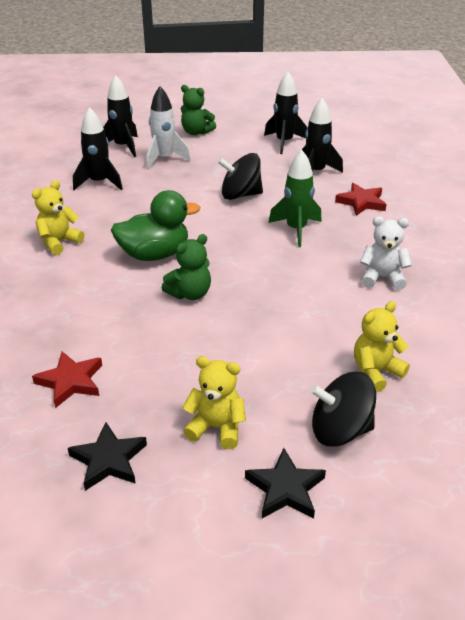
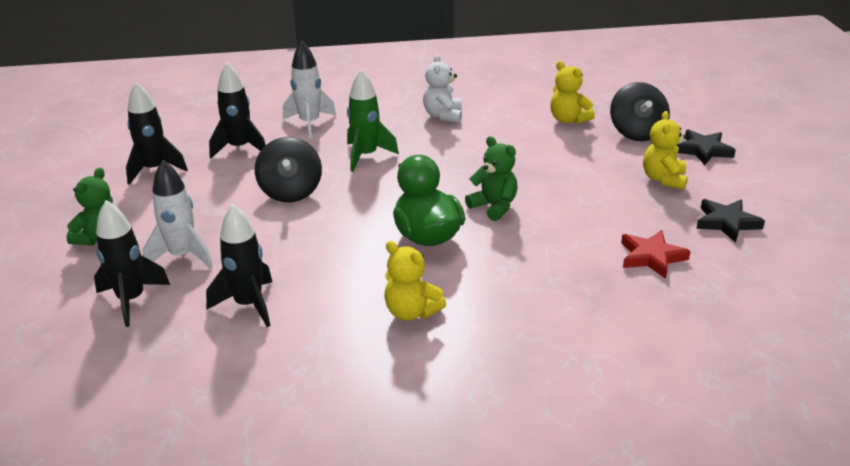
camera: 95 degrees left, 5 degrees down
red star [335,183,387,216] -> white rocket [283,41,337,138]

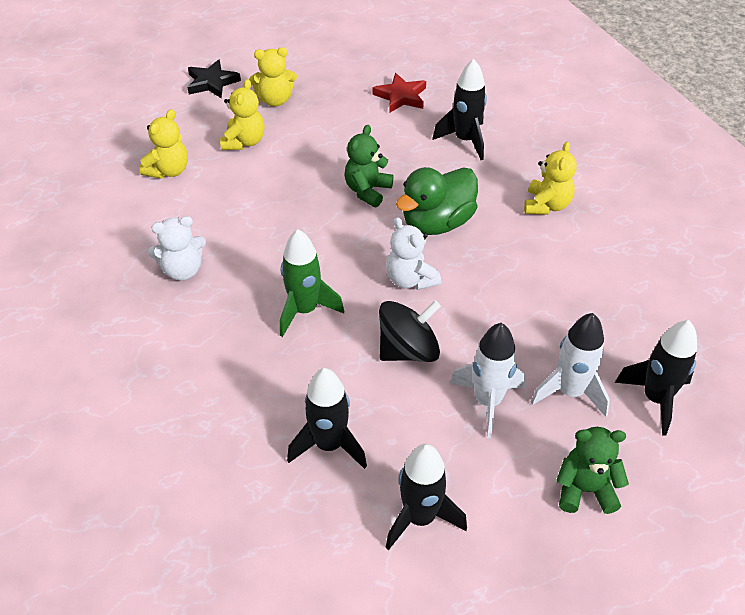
camera: 110 degrees left, 15 degrees up
black rocket [206,204,272,327] -> black rocket moved to [432,59,487,160]
white rocket [283,41,337,138] -> white rocket moved to [450,323,526,438]
black spinning top [610,82,670,141] -> none
black star [696,199,765,243] -> none
none -> yellow teddy bear [220,79,265,150]
none -> white teddy bear [386,217,441,290]

